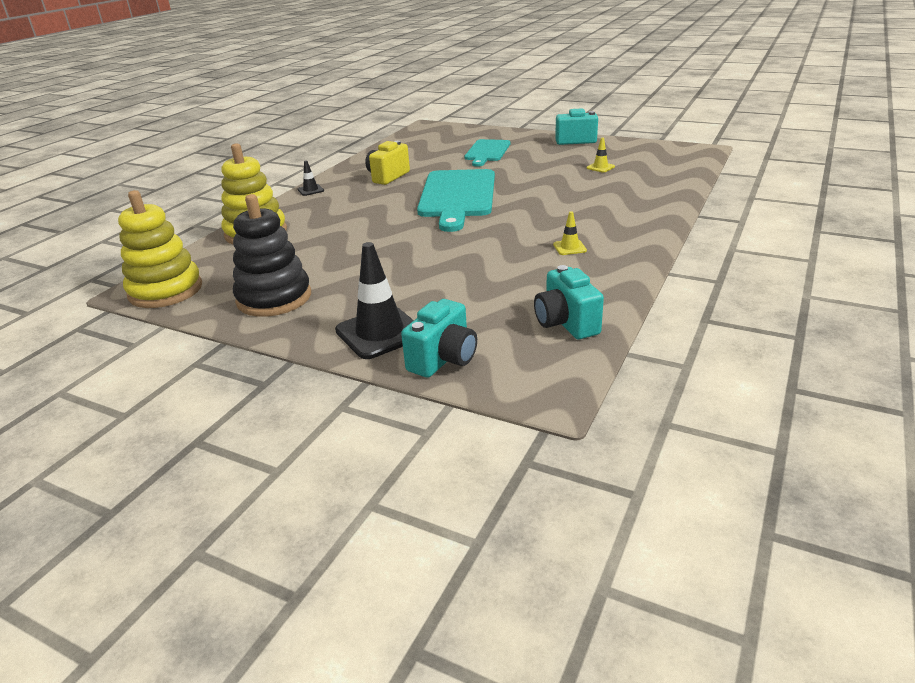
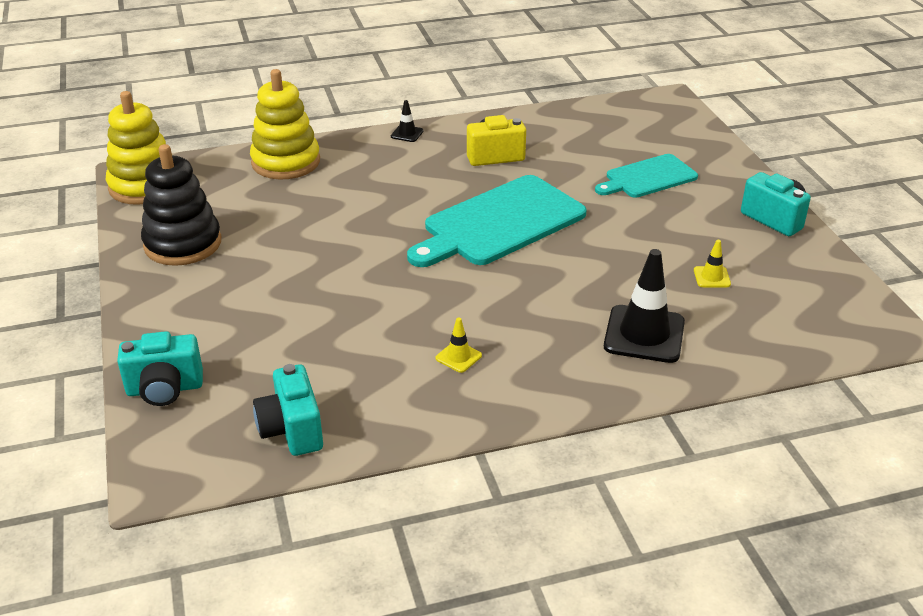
camera: 45 degrees right, 5 degrees up
black traffic cone [335,242,414,359] -> black traffic cone moved to [604,249,685,363]
turquoise camera [534,265,604,339] -> turquoise camera turned 45 degrees counterclockwise [253,364,323,456]

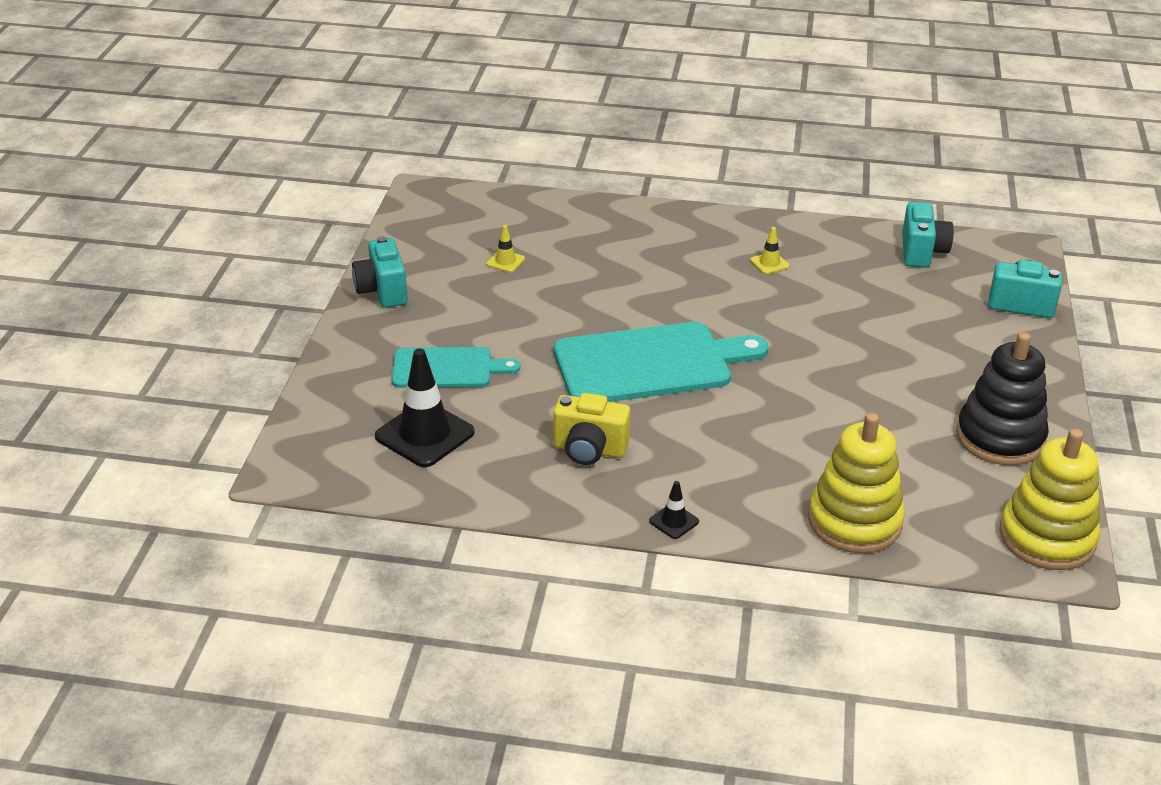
camera: 155 degrees left, 0 degrees up
black traffic cone [604,249,685,363] -> black traffic cone moved to [375,348,475,467]

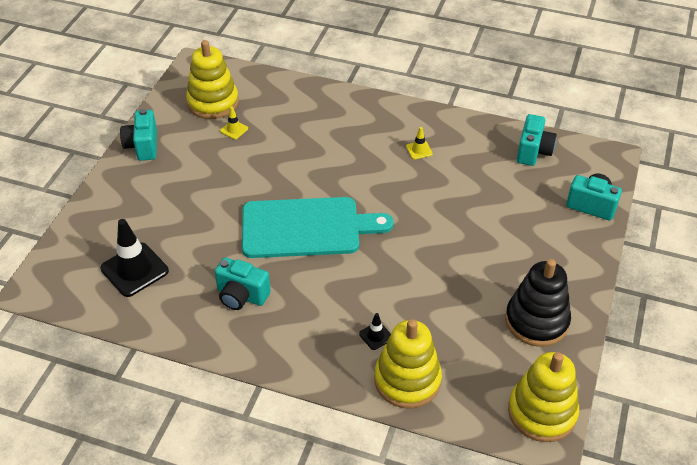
camera: 10 degrees right, 10 degrees up
turquoise cutting board [392,347,520,388] -> none
yellow camera [553,393,630,465] -> turquoise camera [215,257,271,310]
black traffic cone [649,481,699,539] -> black traffic cone moved to [359,313,391,350]
none -> yellow stacking toy [186,40,239,119]

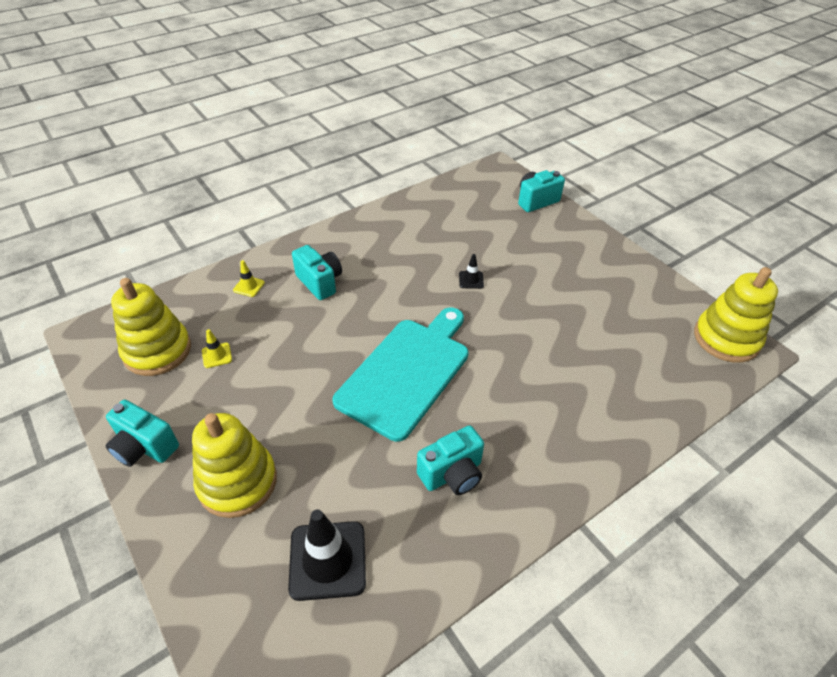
camera: 55 degrees left, 0 degrees up
black traffic cone [359,313,391,350] -> black traffic cone moved to [459,254,484,289]
yellow stacking toy [374,319,442,408] -> yellow stacking toy moved to [192,413,277,518]
yellow traffic cone [406,127,433,160] -> yellow traffic cone moved to [233,260,265,297]
black stacking toy [505,259,571,347] -> none
turquoise camera [517,114,557,166] -> turquoise camera moved to [292,245,342,300]

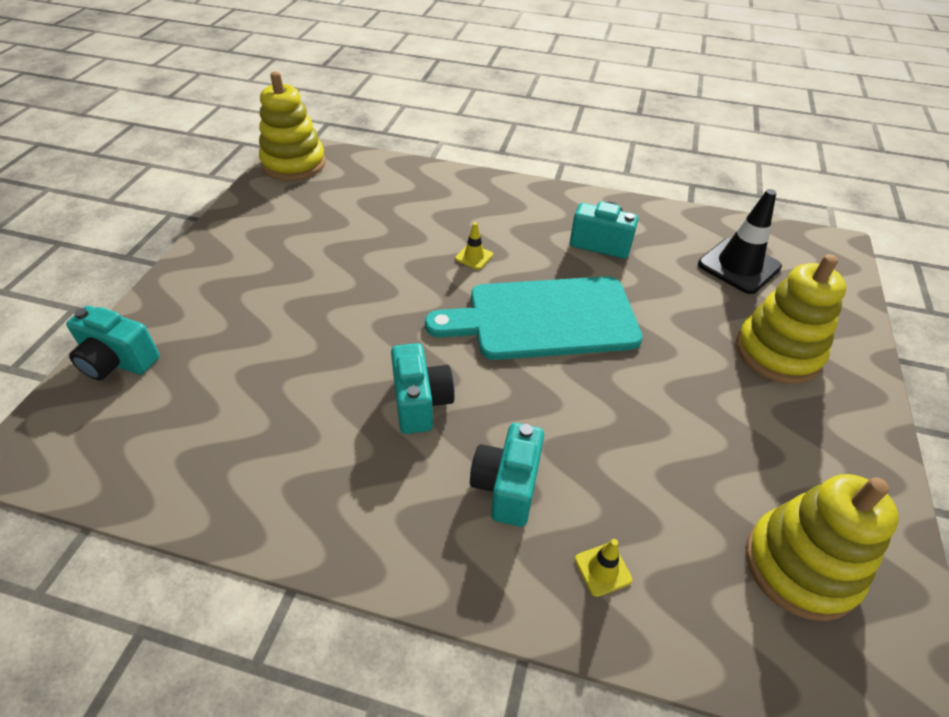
camera: 130 degrees left, 0 degrees up
turquoise camera [106,400,179,467] -> turquoise camera moved to [391,343,455,434]
yellow traffic cone [202,329,232,368] -> yellow traffic cone moved to [455,222,493,270]
black traffic cone [459,254,484,289] -> none

